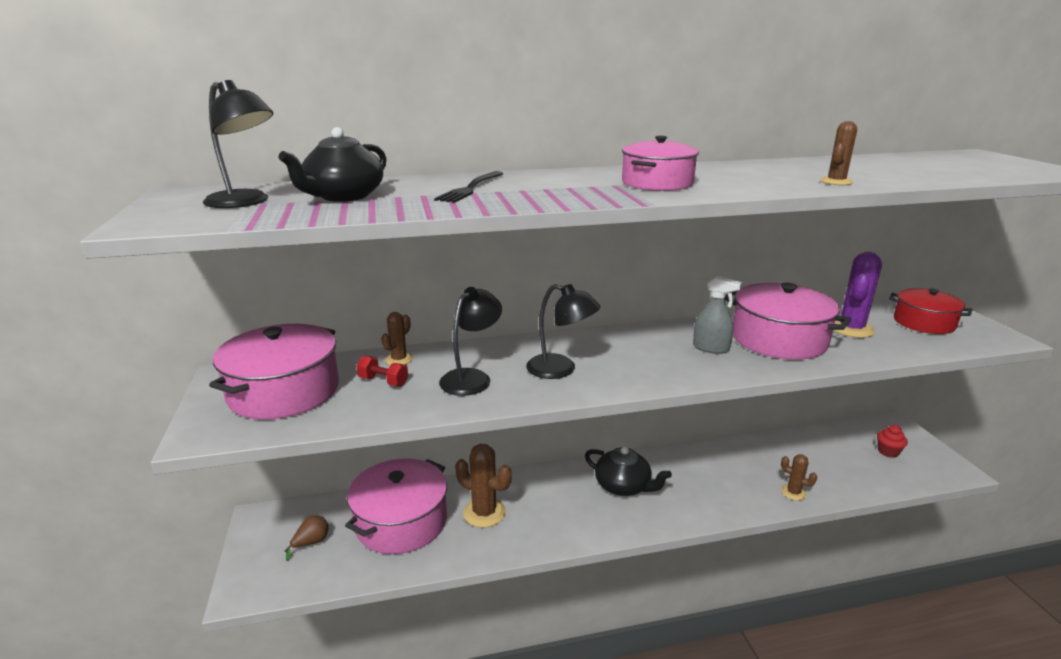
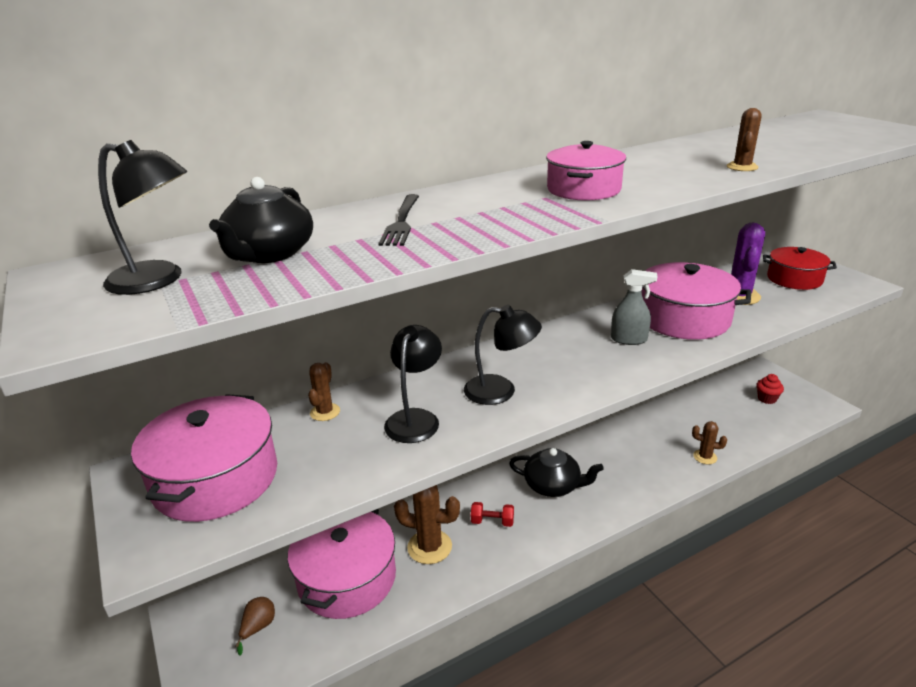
camera: 15 degrees left, 5 degrees up
red dumbbell [356,356,408,386] -> red dumbbell moved to [471,502,514,527]

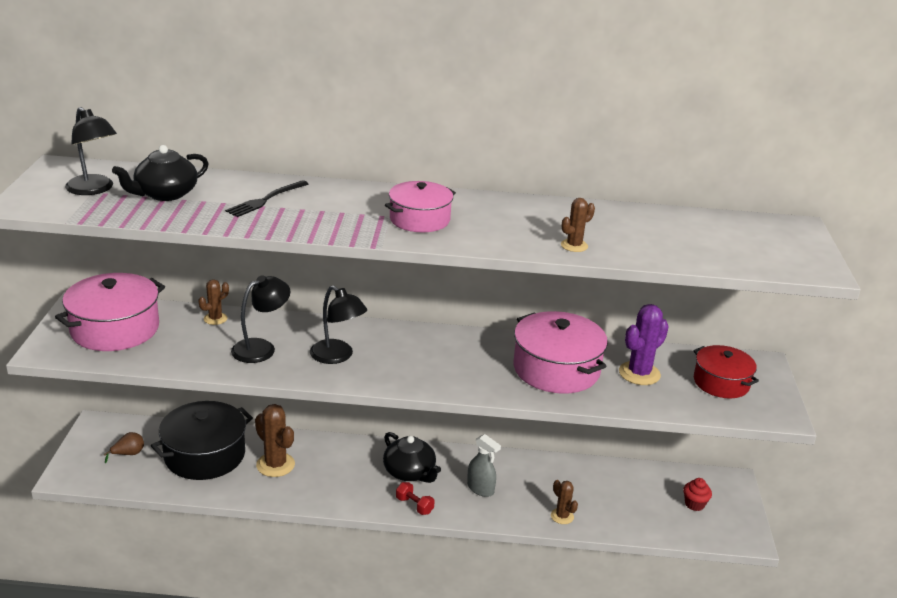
camera: 30 degrees right, 0 degrees up
pink pot [288,509,396,619] -> black pot [151,401,253,480]
red dumbbell [471,502,514,527] -> red dumbbell moved to [396,482,434,515]
grey spray bottle [611,269,658,345] -> grey spray bottle moved to [467,434,501,497]

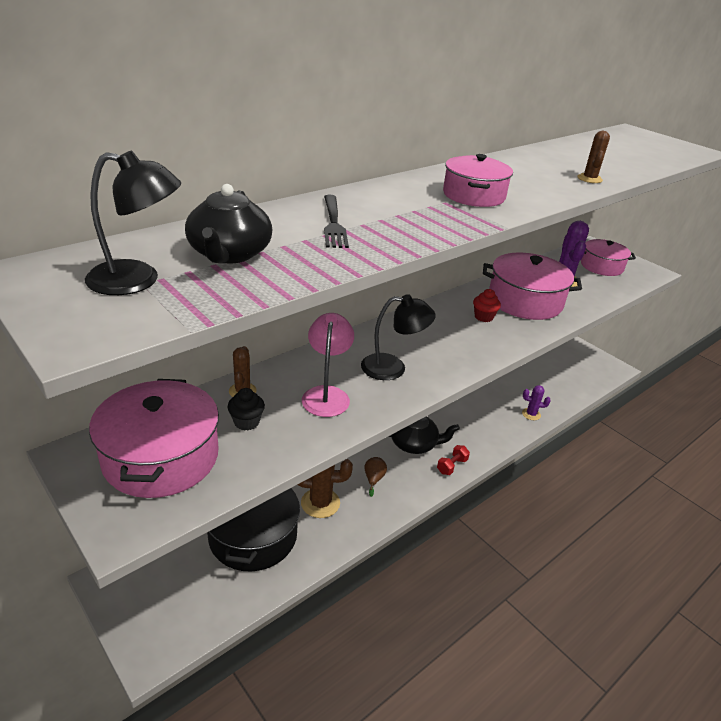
camera: 45 degrees left, 5 degrees up
brown pear [104,432,144,463] -> brown pear moved to [364,457,387,497]
black lamp [231,275,291,363] -> pink lamp [302,313,354,417]
red dumbbell [396,482,434,515] -> red dumbbell turned 45 degrees counterclockwise [437,445,470,475]
grey spray bottle [467,434,501,497] -> none
brown cactus [551,480,578,524] -> purple cactus [522,385,551,420]
red cupcake [683,478,712,511] -> red cupcake moved to [473,289,501,322]
red pot [694,345,759,399] -> pink pot [581,239,636,276]
none -> black cupcake [227,388,265,431]

